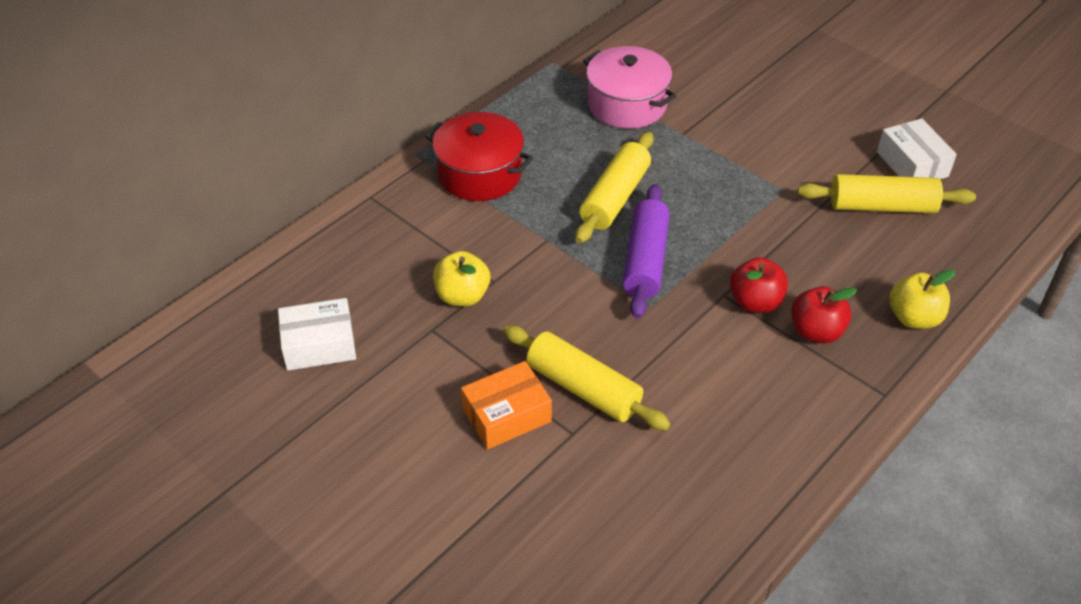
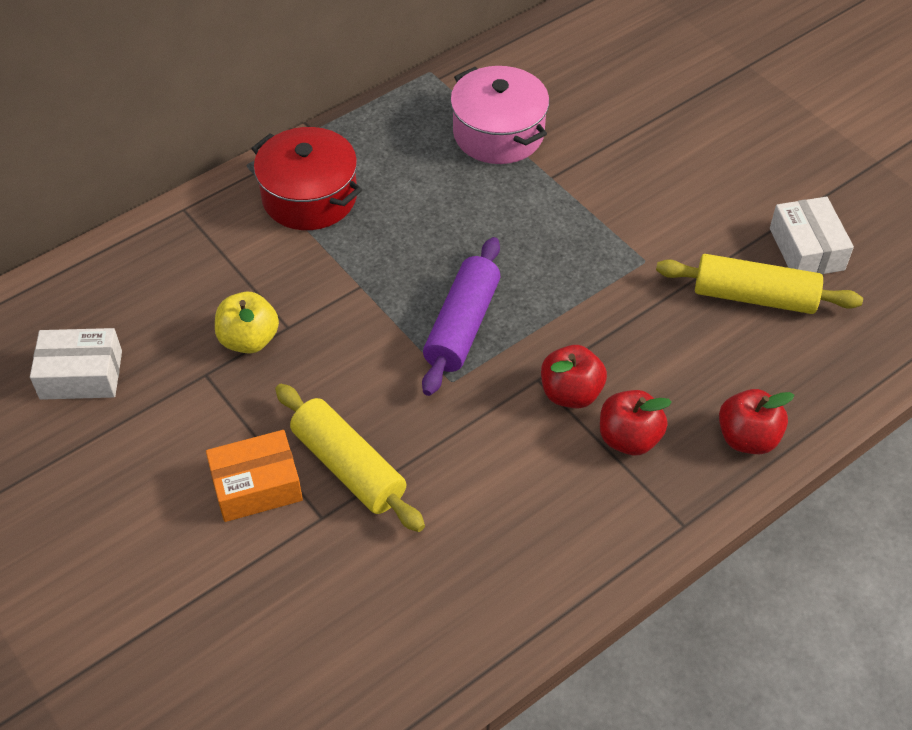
camera: 10 degrees right, 5 degrees up
yellow rolling pin [575,132,653,243] -> none
yellow apple [890,269,956,329] -> red apple [719,389,794,454]

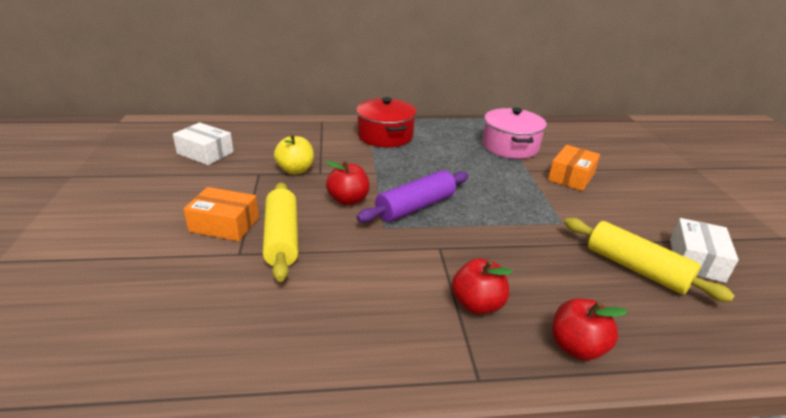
camera: 30 degrees right, 20 degrees down
red apple [541,345,607,409] -> red apple moved to [326,161,370,205]
none -> orange box [548,145,600,191]

